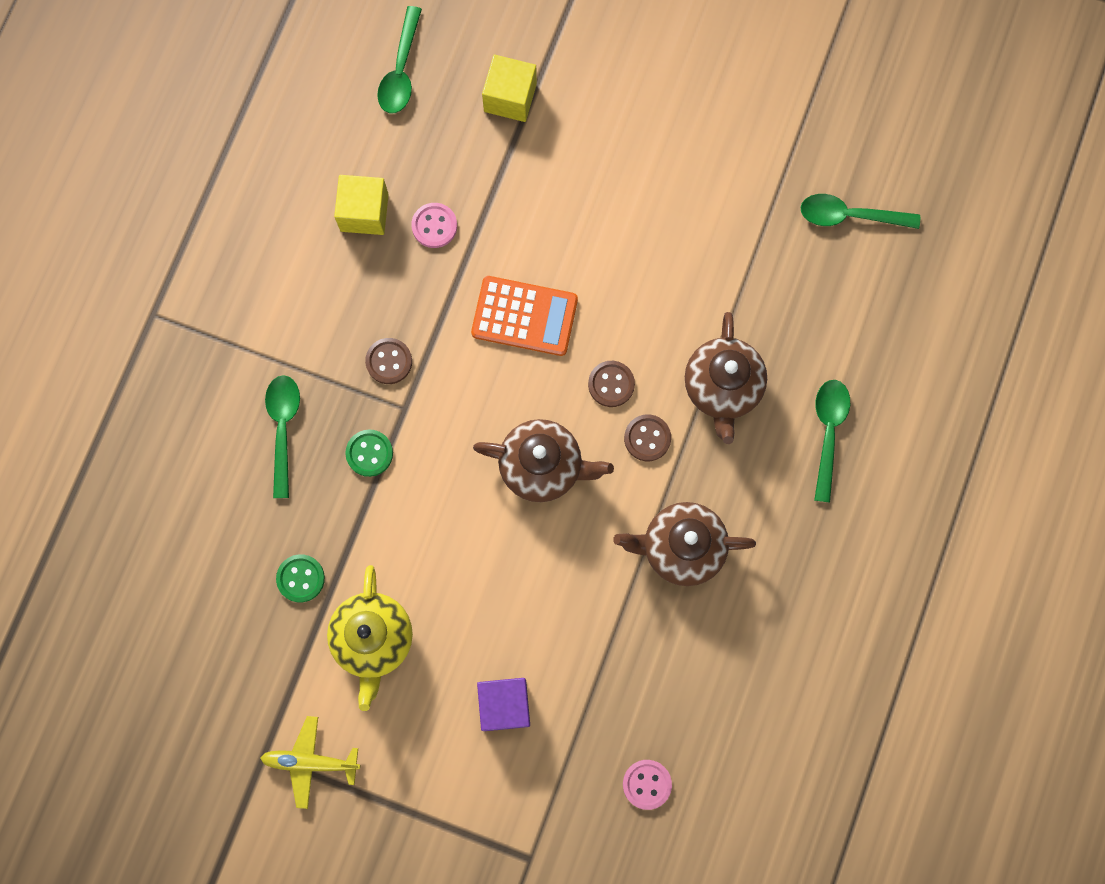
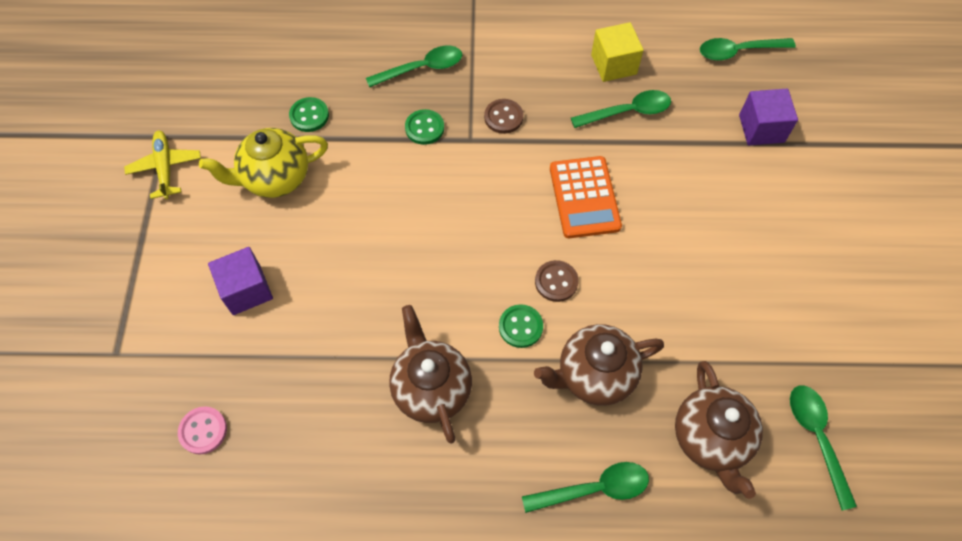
camera: 70 degrees right, 15 degrees down
pink button [411,203,457,248] -> green spoon [571,90,671,128]
brown teapot [473,419,614,502] -> brown teapot moved to [675,361,763,499]
yellow cube [482,55,537,122] -> purple cube [739,89,798,145]
brown button [624,414,671,461] -> green button [499,304,543,348]

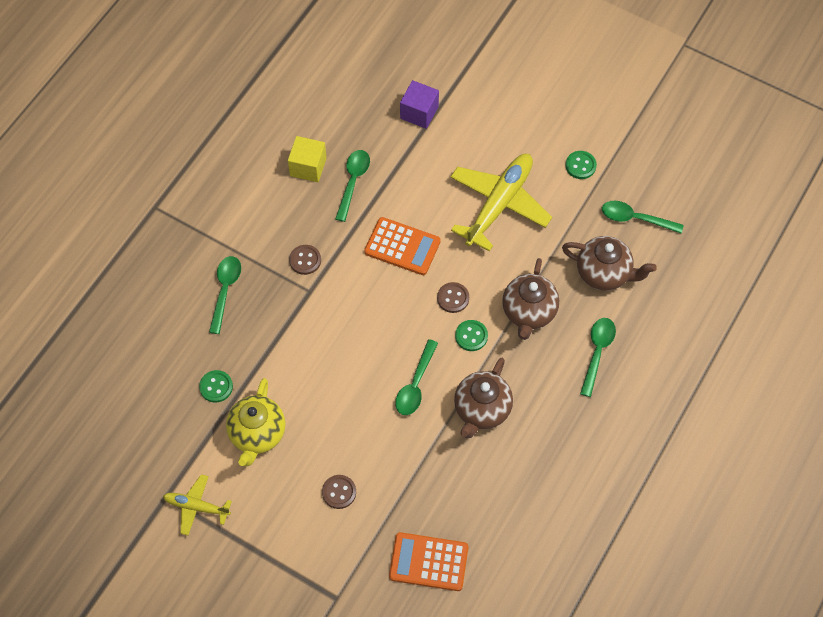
camera: 60 degrees left, 0 degrees up
pink button [178,406,227,455] -> orange calculator [389,532,468,591]
purple cube [208,247,273,315] -> brown button [322,475,356,509]
brown teapot [389,305,472,444] -> brown teapot turned 75 degrees counterclockwise [454,358,513,439]
green button [405,109,444,145] -> green button moved to [565,151,597,179]
green spoon [700,38,796,61] -> green spoon moved to [395,339,438,415]
none -> yellow plane [450,154,552,251]

